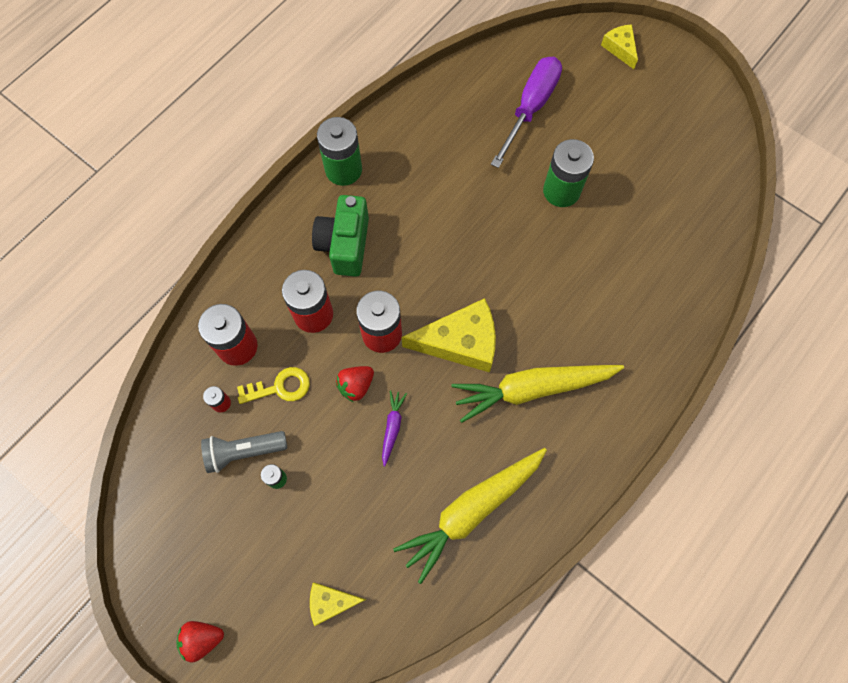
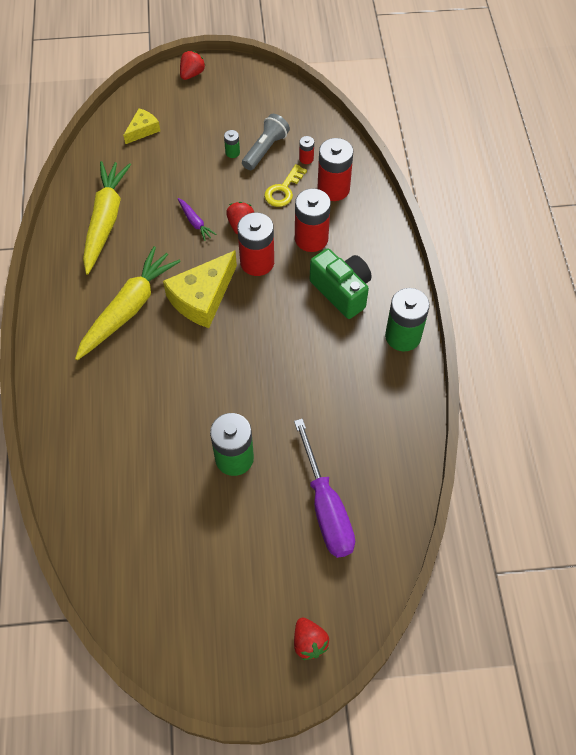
camera: 135 degrees right, 10 degrees down
yellow cheese [601,24,638,69] -> red strawberry [294,617,329,660]

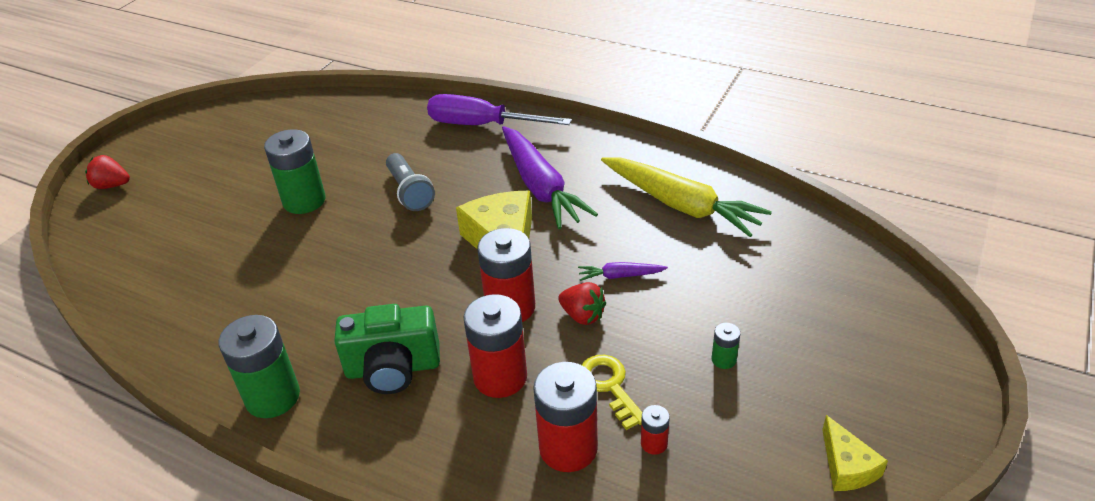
camera: 125 degrees right, 20 degrees down
yellow carrot [75,246,181,360] -> purple carrot [502,126,598,229]
yellow cheese [123,108,160,144] -> yellow cheese moved to [822,415,888,491]
red strawberry [180,51,206,80] -> none
grey flashlight [242,114,290,170] -> grey flashlight moved to [386,153,435,211]
purple screwdriver [294,419,355,558] -> purple screwdriver moved to [427,94,572,125]

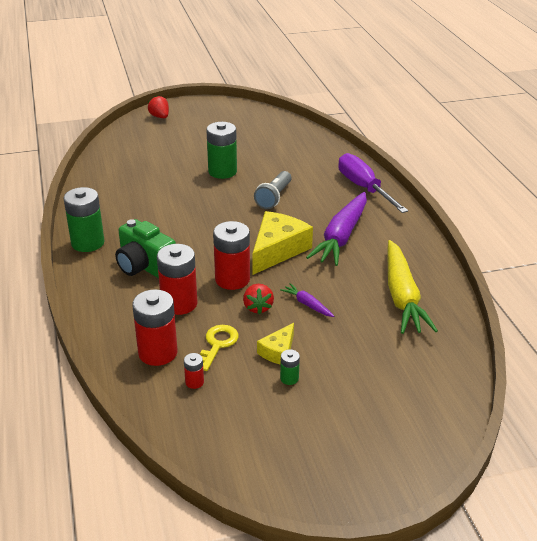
camera: 45 degrees right, 5 degrees down
yellow cheese [822,415,888,491] -> yellow cheese moved to [257,323,294,365]

